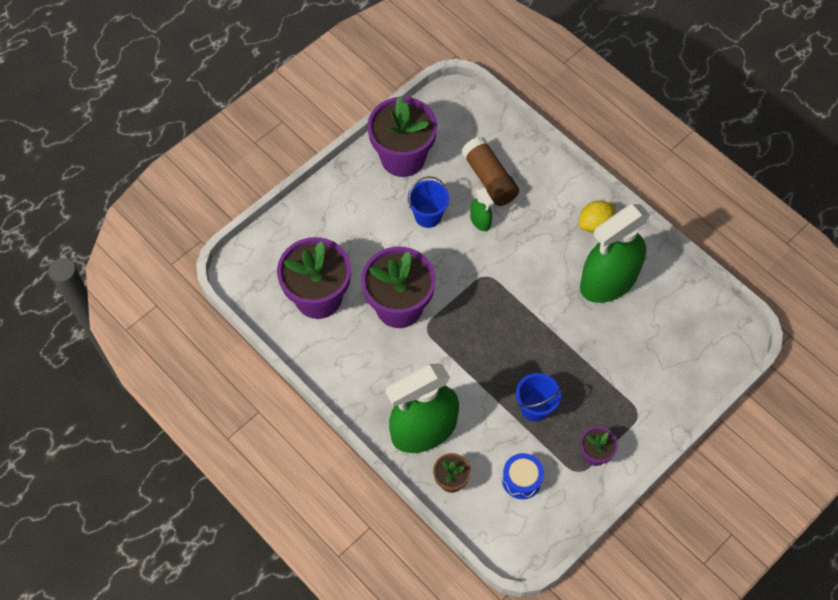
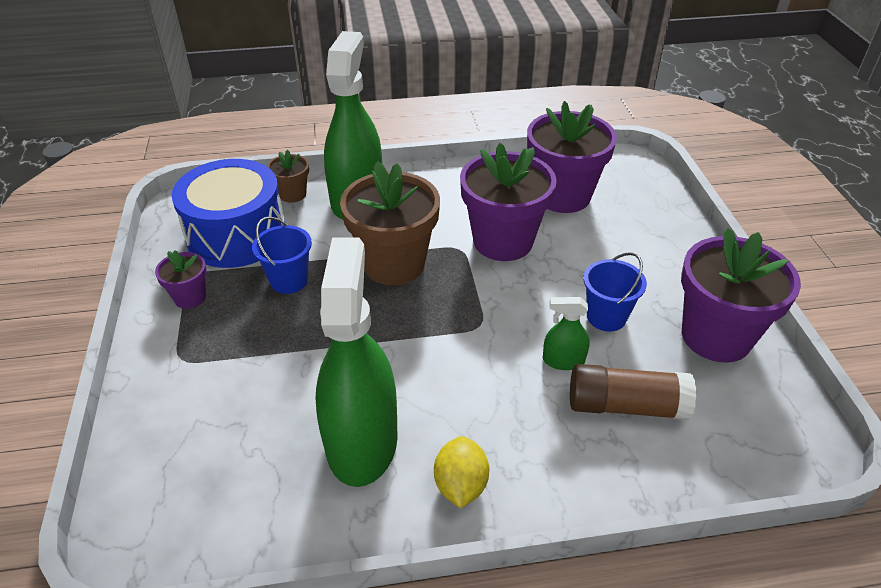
camera: 125 degrees right, 20 degrees down
blue drum [502,453,544,499] -> blue drum [171,159,285,268], size x2.10
none -> brown flower pot [340,161,440,285]

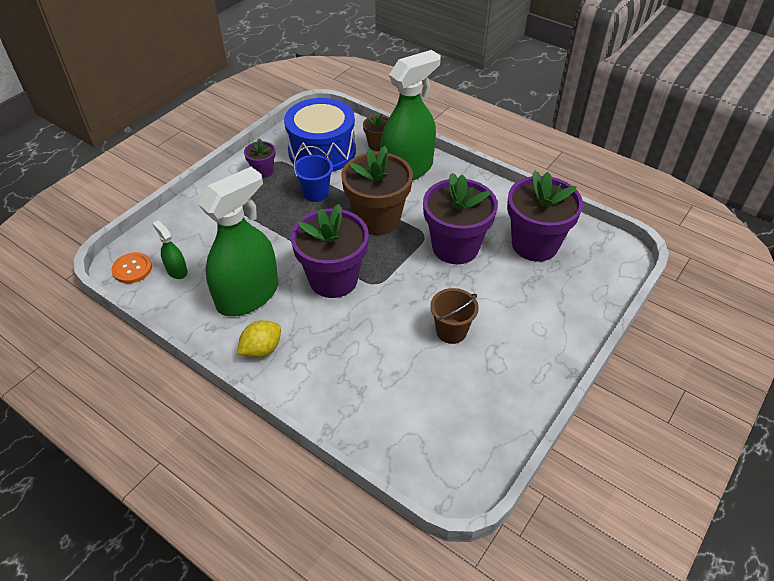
camera: 45 degrees right, 5 degrees up
green spray bottle [543,297,590,370] -> green spray bottle moved to [152,221,188,279]
brown glue stick [570,364,696,420] -> none
blue bucket [583,252,647,332] -> brown bucket [430,288,479,344]
purple flower pot [681,228,801,363] -> purple flower pot moved to [291,204,369,298]
none -> orange button [112,252,152,283]

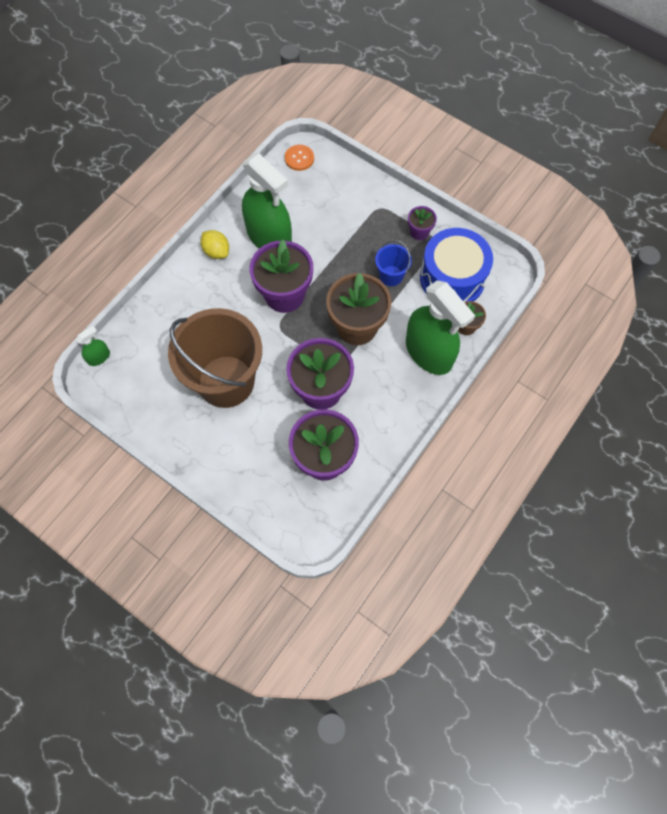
camera: 90 degrees right, 20 degrees up
green spray bottle [152,221,188,279] -> green spray bottle moved to [76,326,110,366]
brown bucket [430,288,479,344] -> brown bucket [168,308,262,408], size x2.29

